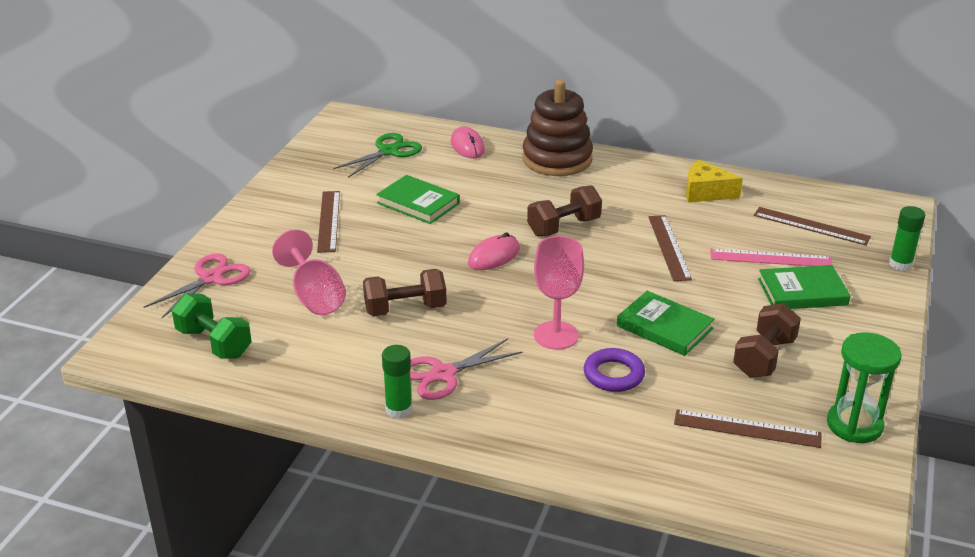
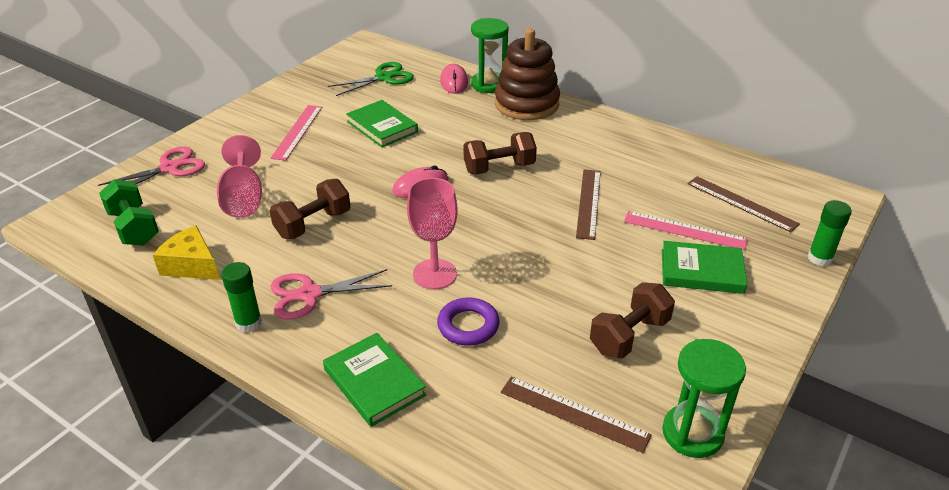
camera: 15 degrees right, 5 degrees up
brown ruler [317,191,340,253] -> pink ruler [270,105,322,161]
brown dumbbell [363,269,447,317] -> brown dumbbell turned 45 degrees counterclockwise [270,179,351,239]
green book [617,291,715,356] -> green book moved to [323,333,426,427]
yellow cheese [686,160,743,203] -> yellow cheese moved to [153,225,220,280]
none -> green hourglass [471,18,509,93]

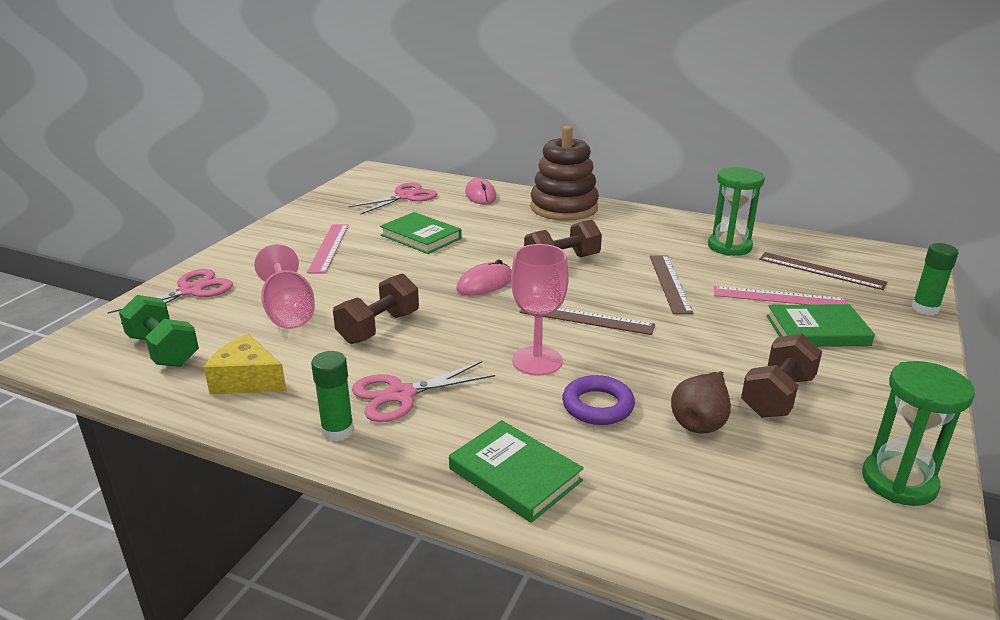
camera: 10 degrees left, 10 degrees down
green scissors [328,62,414,96] -> pink scissors [348,183,437,215]
green hourglass [471,18,509,93] -> green hourglass moved to [708,167,765,256]
brown ruler [501,377,652,453] -> brown ruler moved to [520,308,655,335]
none -> brown pear [671,371,731,433]

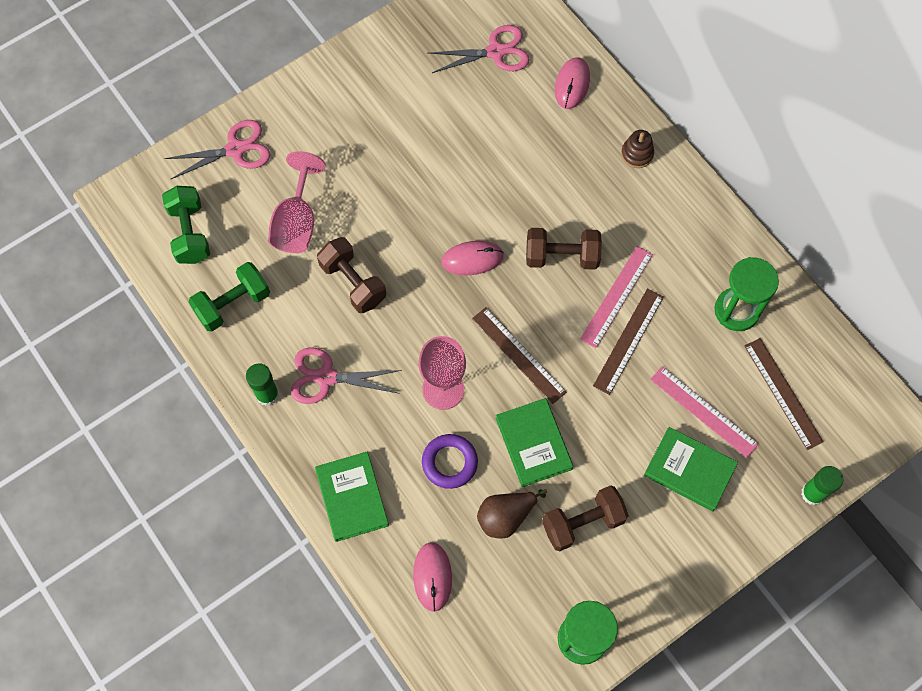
camera: 30 degrees right, 40 degrees up
yellow cheese [204,334,286,394] -> green dumbbell [189,262,270,332]
pink ruler [307,224,349,274] -> pink ruler moved to [580,246,653,348]
brown dumbbell [333,274,419,344] -> brown dumbbell turned 75 degrees clockwise [317,237,386,313]
green book [380,212,462,254] -> green book moved to [496,398,573,487]
brown stacking toy [530,126,599,221] -> brown stacking toy [621,130,654,168], size x0.43
none -> pink mouse [413,542,452,612]

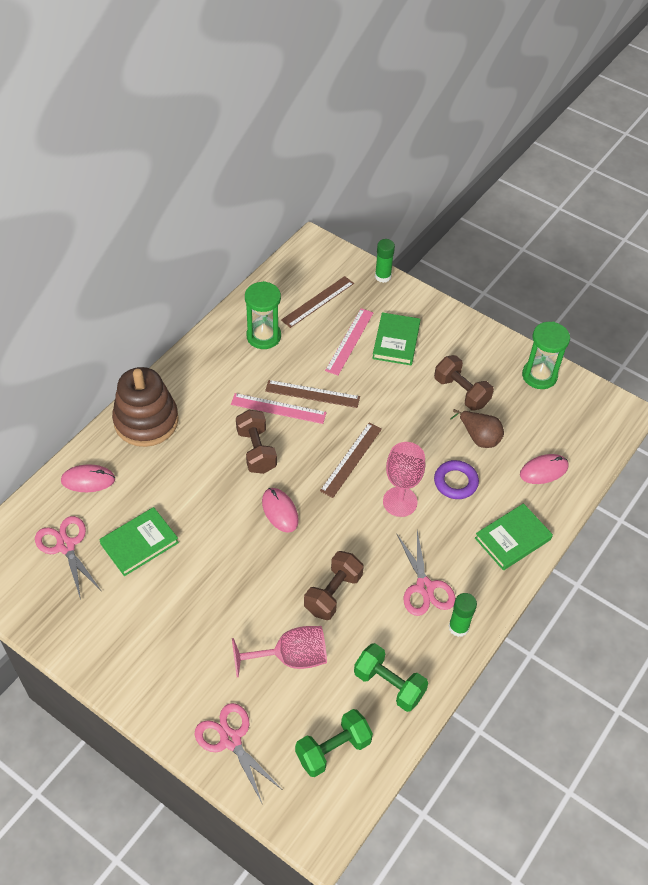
camera: 110 degrees left, 15 degrees down
green book [496,398,573,487] -> green book moved to [99,507,179,576]
brown stacking toy [621,130,654,168] -> brown stacking toy [112,367,179,447], size x2.34

